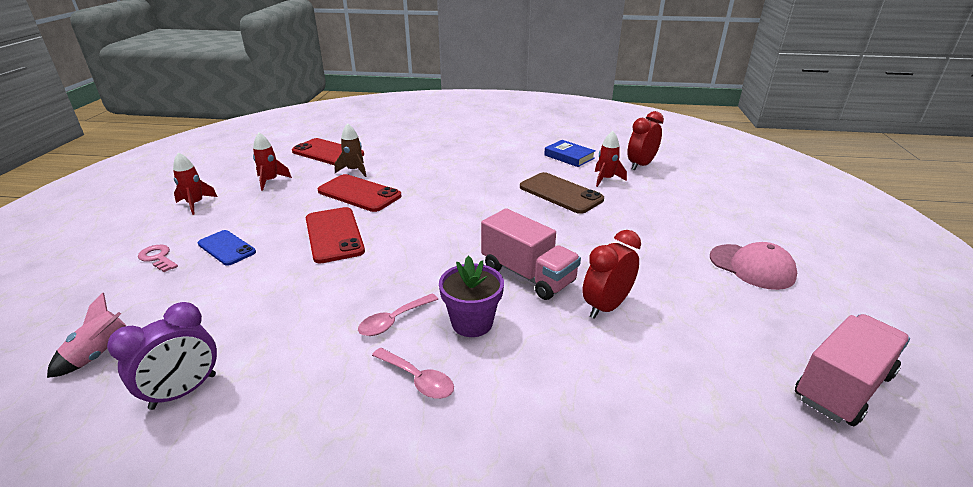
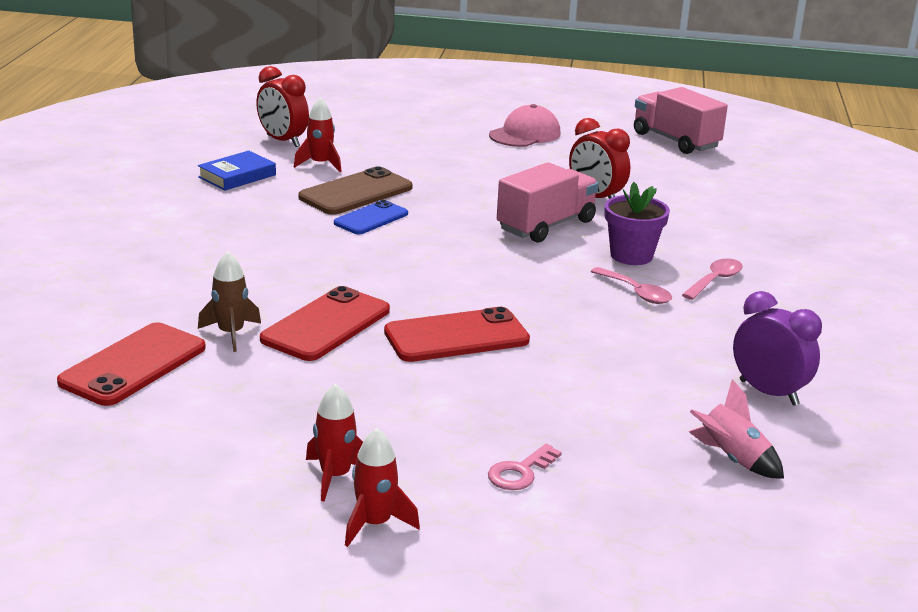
camera: 90 degrees left, 5 degrees down
blue phone [198,230,256,266] -> blue phone moved to [334,200,408,234]
red rocket [253,133,292,191] -> red rocket moved to [345,428,420,547]

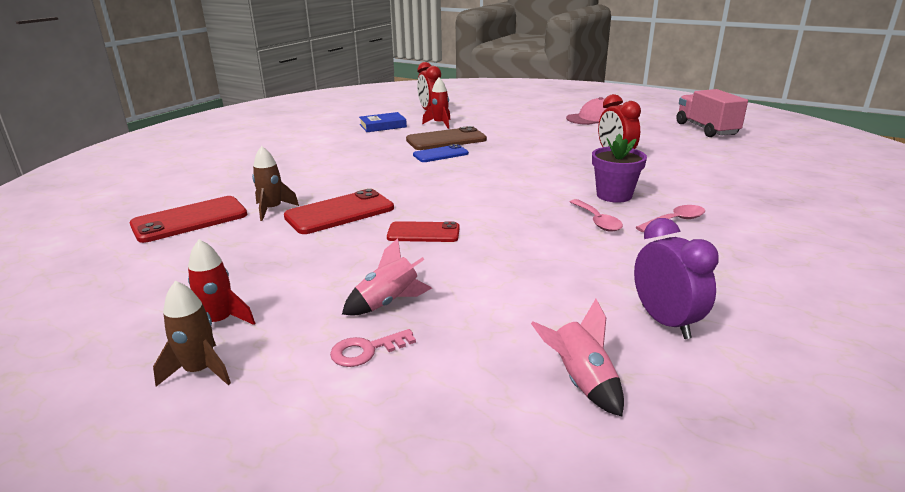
camera: 25 degrees right, 0 degrees up
red rocket [345,428,420,547] -> brown rocket [153,281,231,387]
red phone [384,307,530,362] -> red phone [387,221,460,242], size x0.65
pink truck [497,162,599,243] -> none
none -> pink rocket [342,238,432,315]

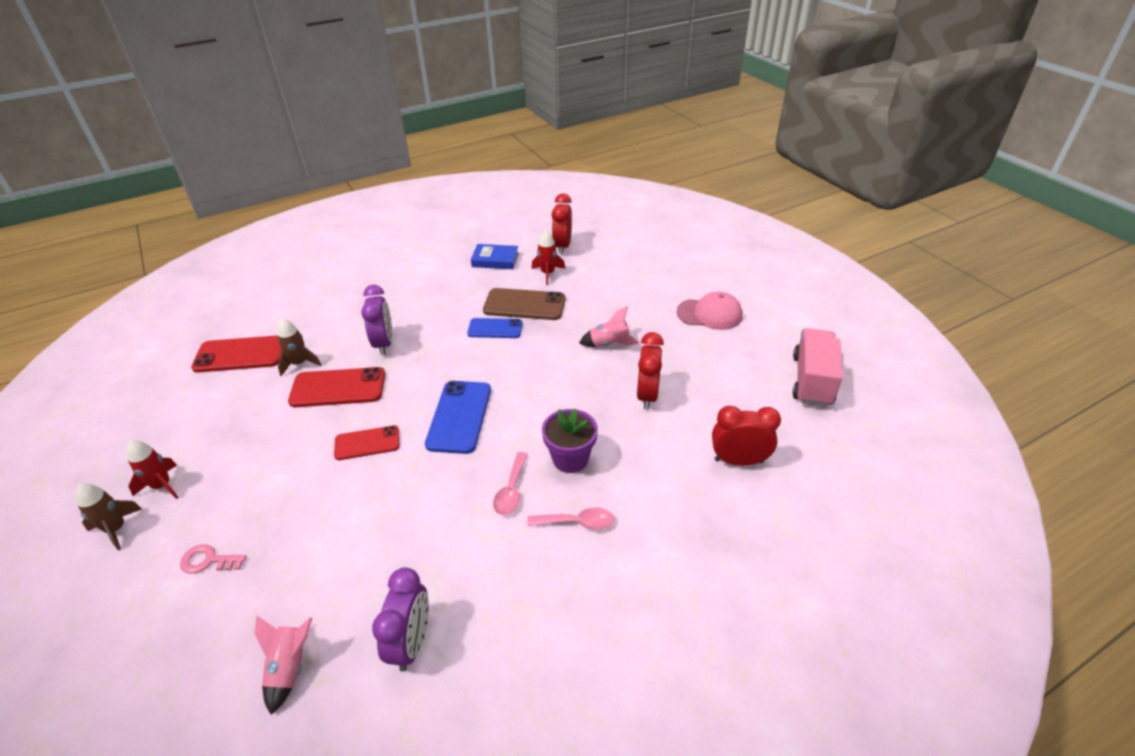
camera: 30 degrees right, 15 degrees up
pink rocket [342,238,432,315] -> pink rocket moved to [579,306,640,347]
red phone [387,221,460,242] -> red phone turned 45 degrees counterclockwise [334,425,400,460]
none -> purple clock [361,285,392,355]
none -> blue phone [425,381,491,454]
none -> red clock [712,406,781,466]

